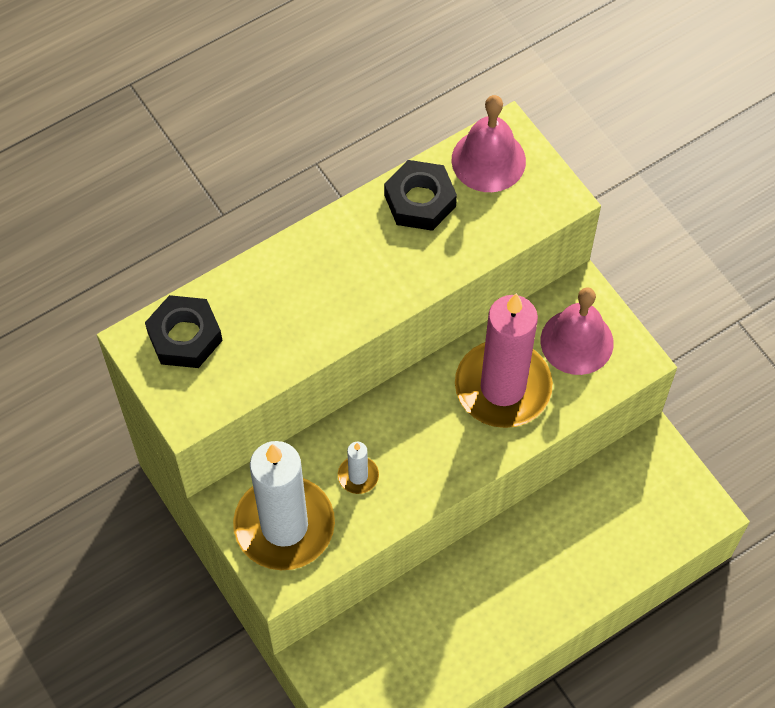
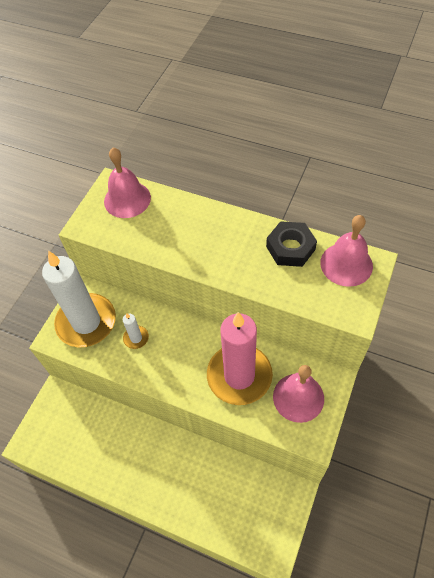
camera: 60 degrees right, 5 degrees down
black nut [145,295,223,368] -> pink bell [104,148,151,218]

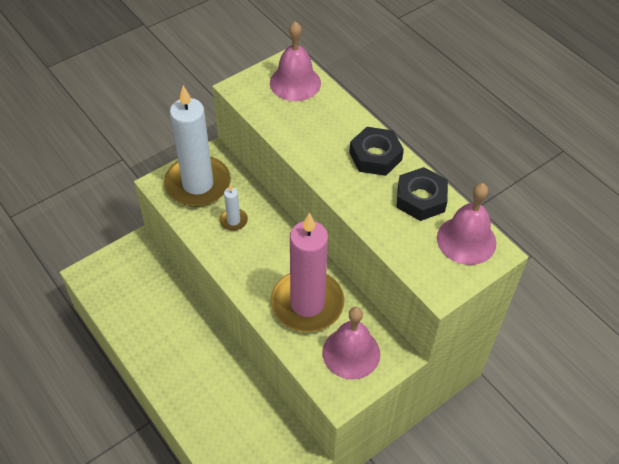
camera: 25 degrees right, 5 degrees down
none -> black nut [349,127,404,176]

